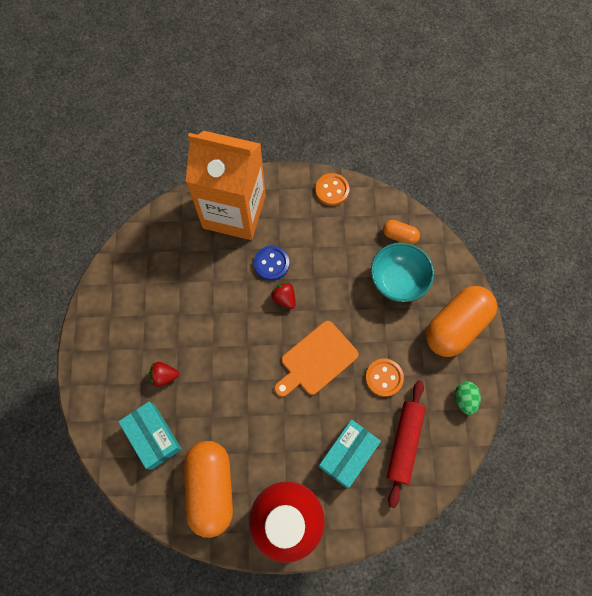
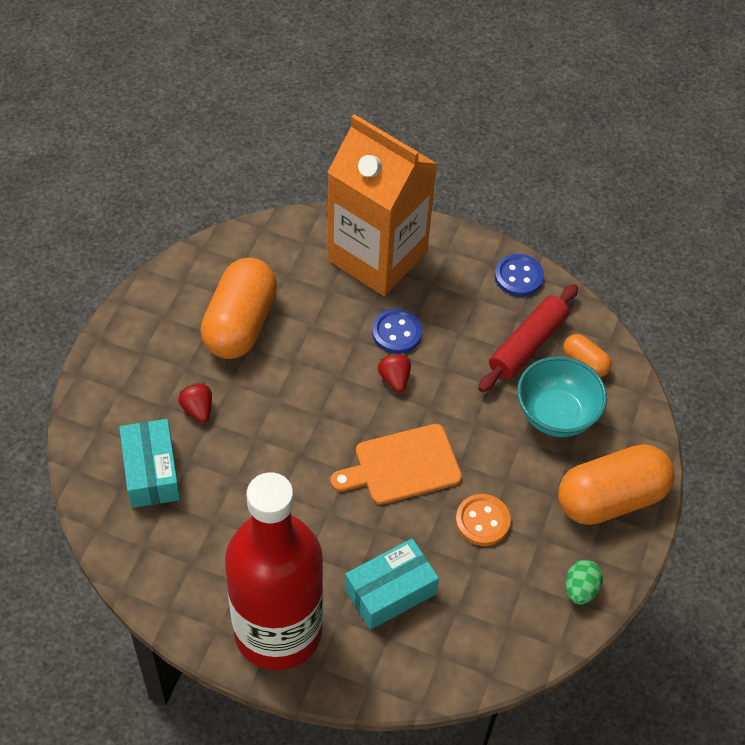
camera: 20 degrees right, 15 degrees down
red strawberry [149,362,179,387] -> red strawberry turned 45 degrees clockwise [178,383,212,422]
orange capsule [184,441,233,538] -> orange capsule moved to [200,258,277,359]
orange button [315,173,349,206] -> blue button [495,254,544,297]
red rolling pin [387,380,426,508] -> red rolling pin moved to [478,284,578,392]

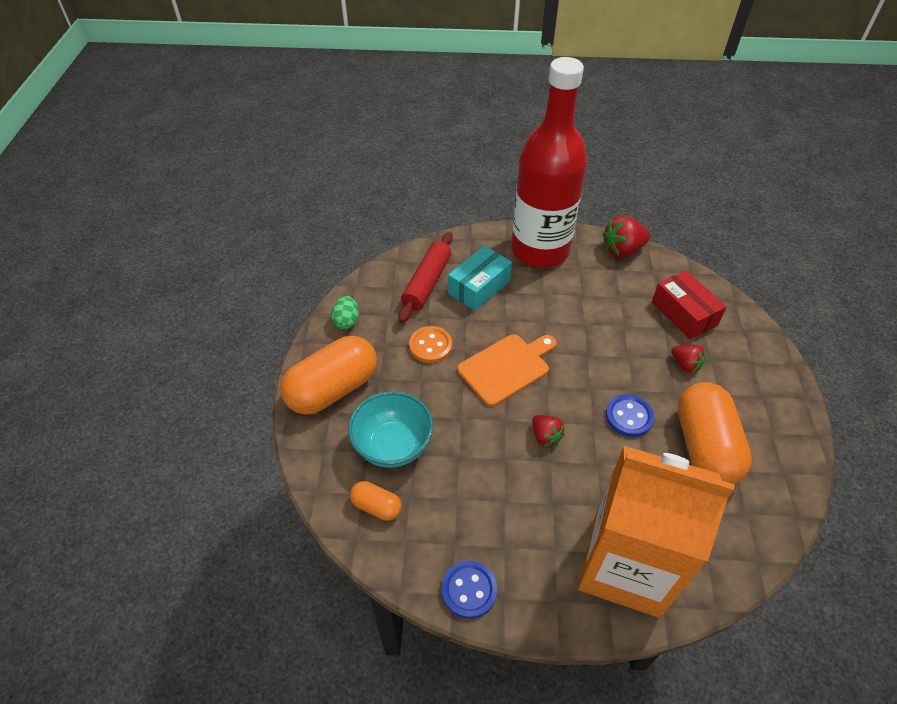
camera: 165 degrees right, 5 degrees down
turquoise box [119,419,180,508] -> red box [652,270,727,339]
blue button [372,309,423,354] -> blue button moved to [606,394,654,437]
red rolling pin [478,284,578,392] -> red rolling pin moved to [398,232,453,323]
none -> red strawberry [603,215,650,258]

